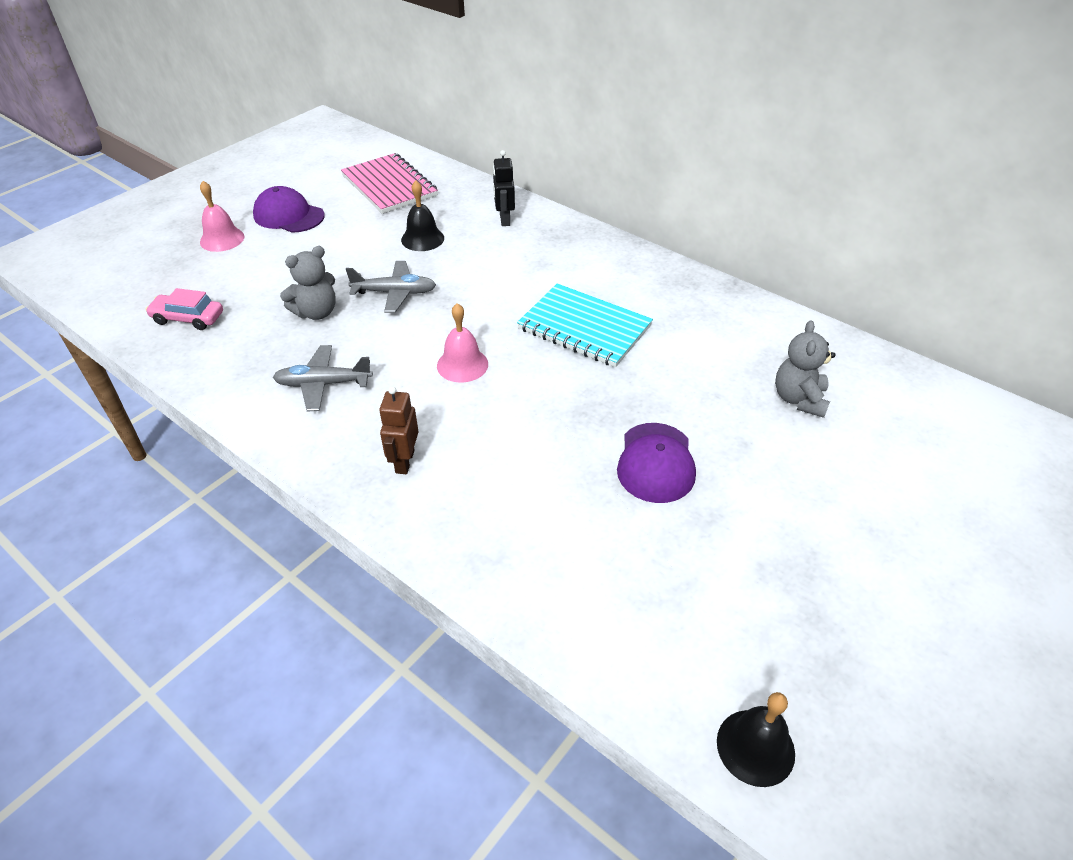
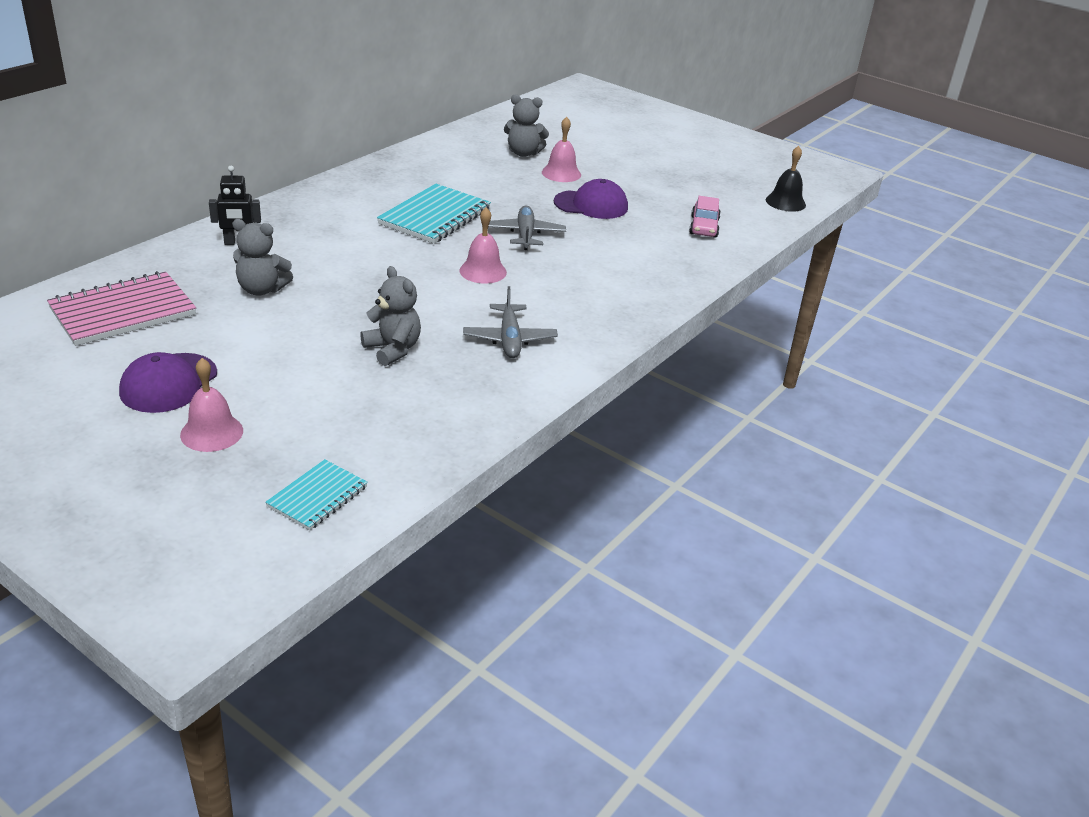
camera: 95 degrees left, 10 degrees down
pink car [145,288,223,330] -> pink car moved to [689,196,721,238]
grey plane [346,261,436,313] -> grey plane moved to [488,205,566,250]
brown robot [379,386,418,474] -> none
black bell [401,181,444,251] -> grey teddy bear [232,219,293,296]
none -> turquoise notebook [265,459,368,531]
none -> pink bell [542,117,581,182]

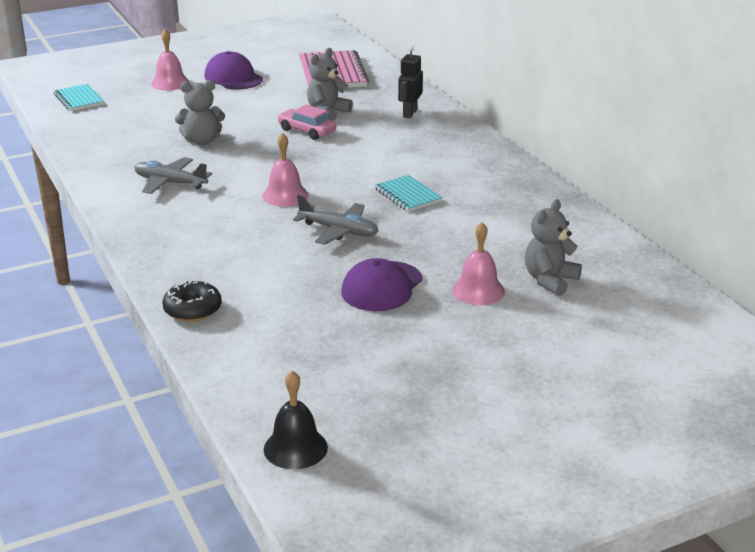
camera: 120 degrees right, 5 degrees down
turquoise notebook [377,184,491,244] -> turquoise notebook [375,175,442,212], size x0.58
pink car [689,196,721,238] -> pink car moved to [277,104,336,140]
none -> black donut [162,281,222,322]

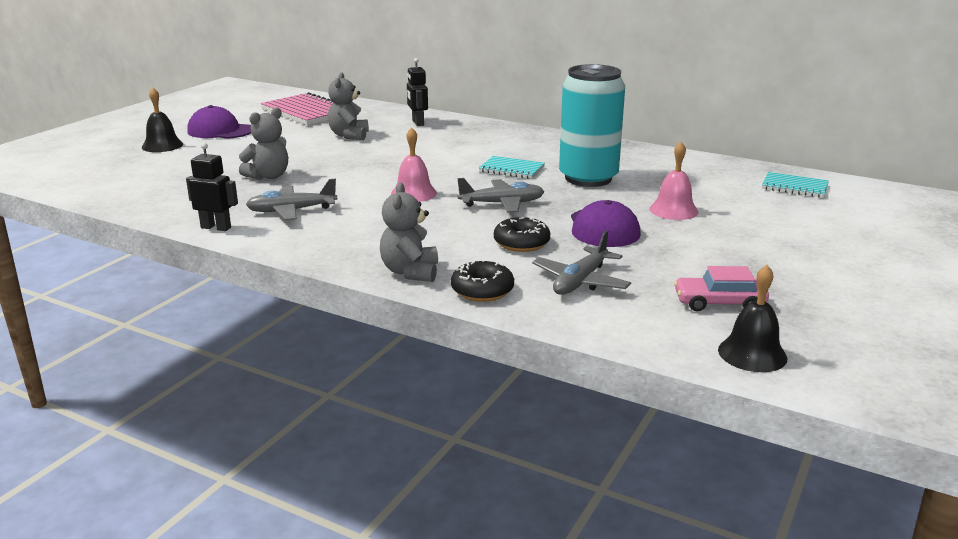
camera: 35 degrees left, 5 degrees down
turquoise notebook [54,84,104,111] -> turquoise notebook moved to [762,172,829,198]
pink bell [151,29,189,90] -> black bell [142,88,183,152]
pink car [277,104,336,140] -> pink car moved to [674,266,769,311]
grey teddy bear [525,199,582,296] -> grey teddy bear moved to [380,183,438,282]
none -> black robot [186,142,238,231]
none -> black donut [494,217,550,252]
none -> grey plane [532,230,631,295]
none -> turquoise can [559,64,625,187]

